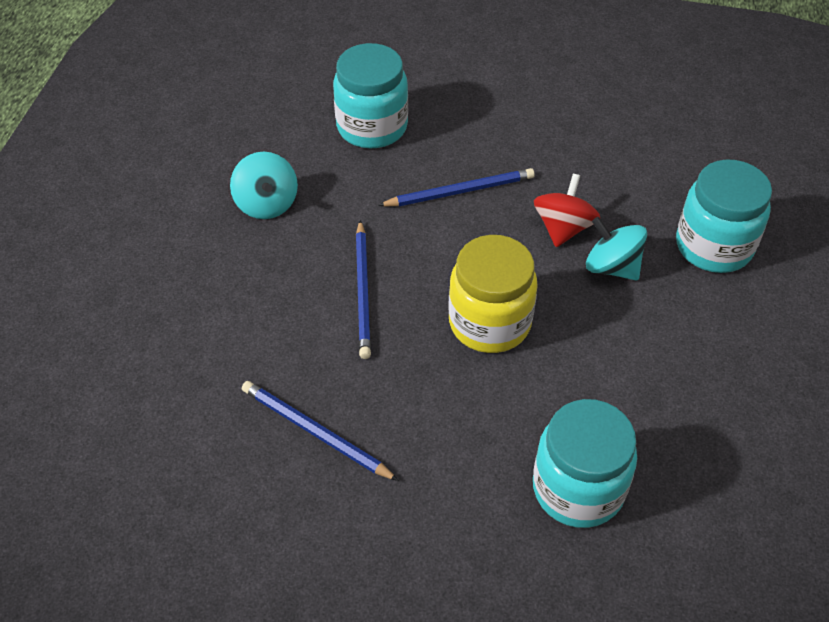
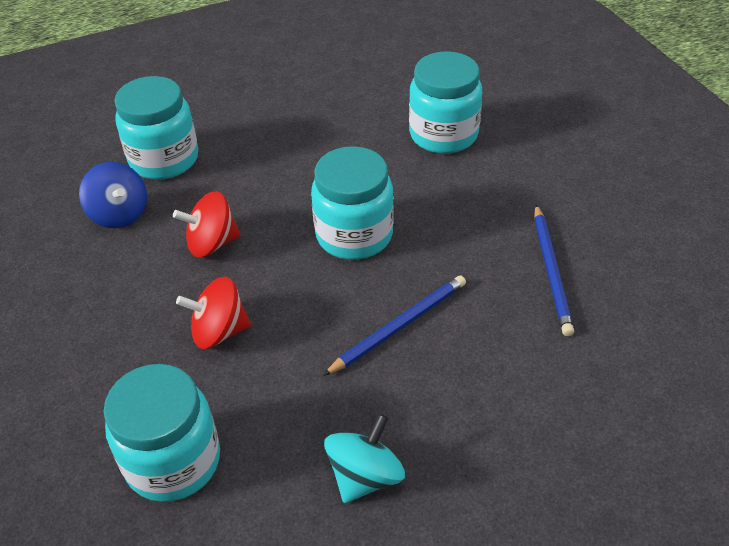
camera: 125 degrees left, 5 degrees down
blue pencil [378,168,535,206] -> red spinning top [176,277,251,349]
yellow jar [448,235,538,353] -> turquoise jar [311,146,394,260]
turquoise spinning top [586,217,647,280] -> none
none -> blue spinning top [79,162,147,229]

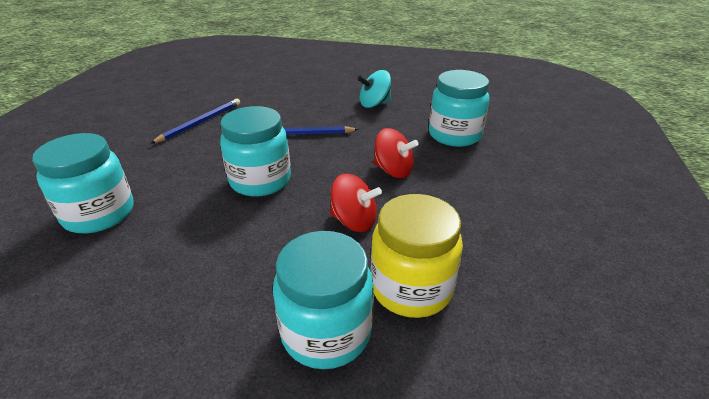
camera: 145 degrees left, 10 degrees down
blue spinning top [79,162,147,229] -> yellow jar [371,194,463,318]

